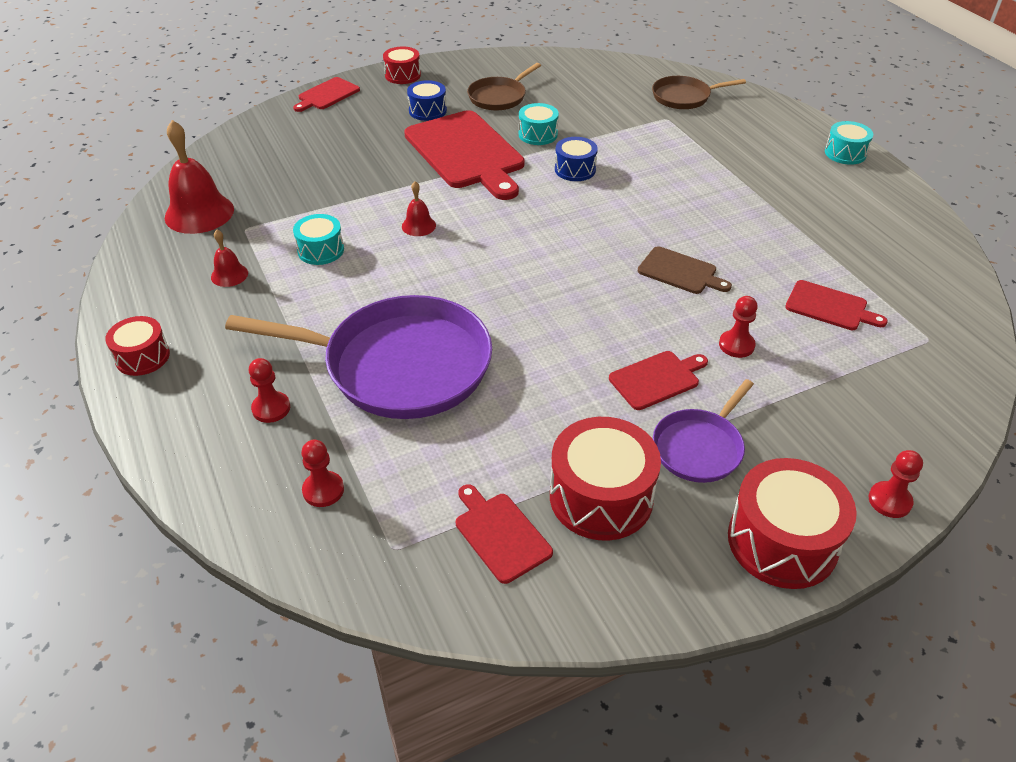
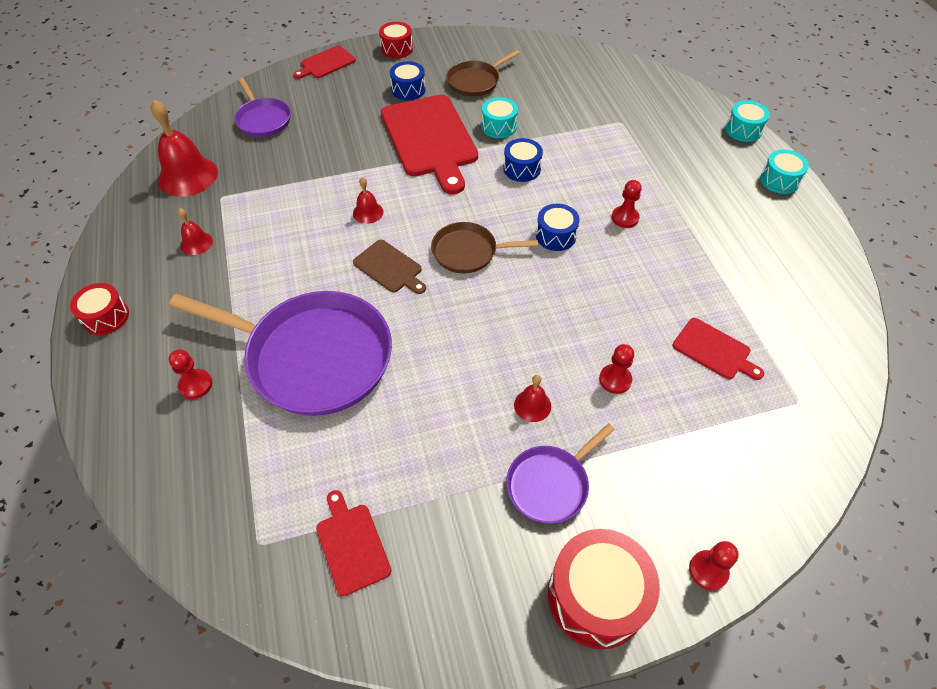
camera: 10 degrees right, 10 degrees up
turquoise drum [293,214,344,265] -> turquoise drum moved to [725,100,770,142]
red pawn [301,440,344,507] -> red pawn moved to [612,180,642,228]
red drum [550,417,661,540] -> none
red cutting board [609,351,708,410] -> red bell [514,375,551,422]
brown cutting board [638,246,732,294] -> brown cutting board moved to [353,240,426,294]
brown pan [652,76,746,109] -> brown pan moved to [431,222,538,273]
none -> purple pan [234,78,291,137]
none -> blue drum [536,204,580,251]

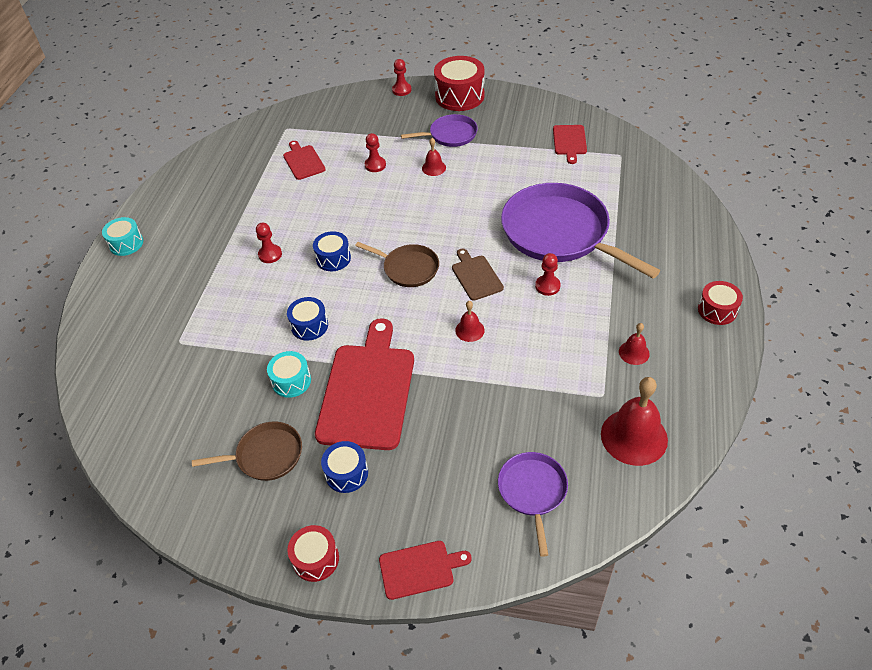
camera: 150 degrees left, 5 degrees down
red pawn [169,349,212,399] -> red pawn moved to [535,253,561,296]
turquoise drum [725,100,770,142] -> none

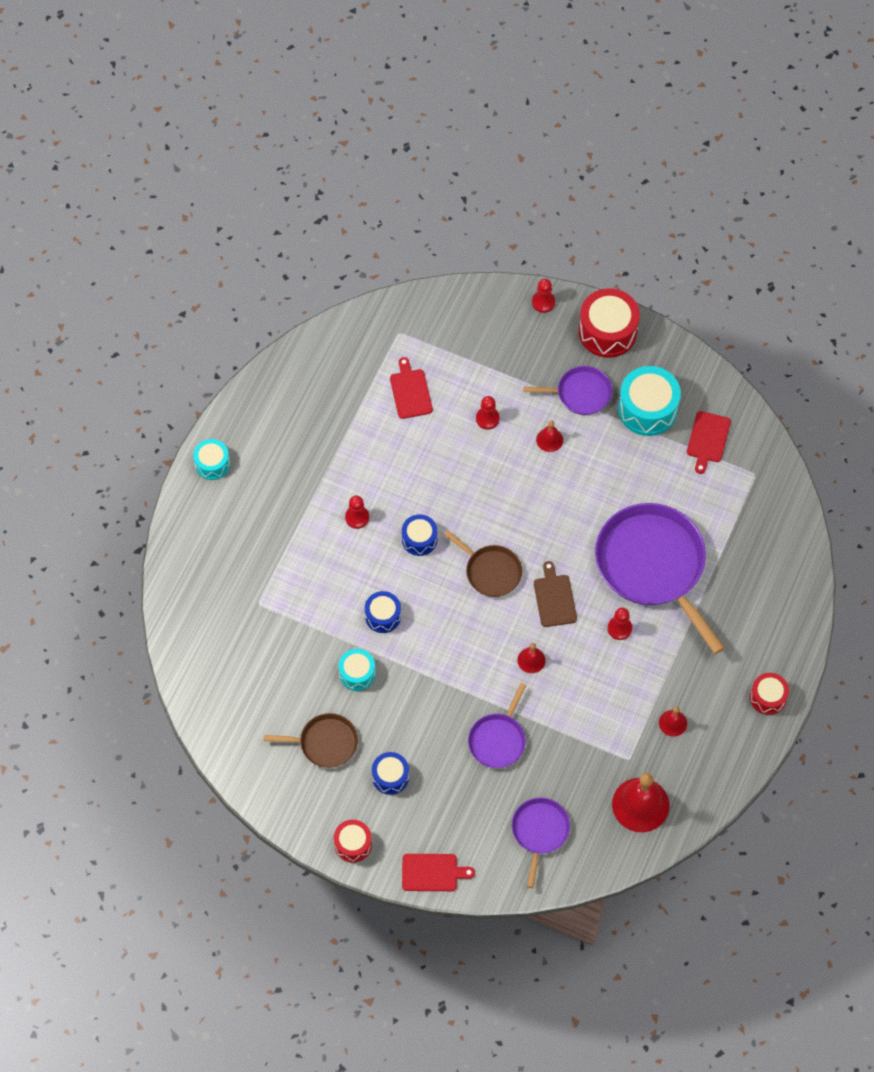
camera: 10 degrees right, 15 degrees up
red cutting board [315,318,414,450] -> none
none -> purple pan [468,683,526,768]
none -> turquoise drum [618,366,681,436]

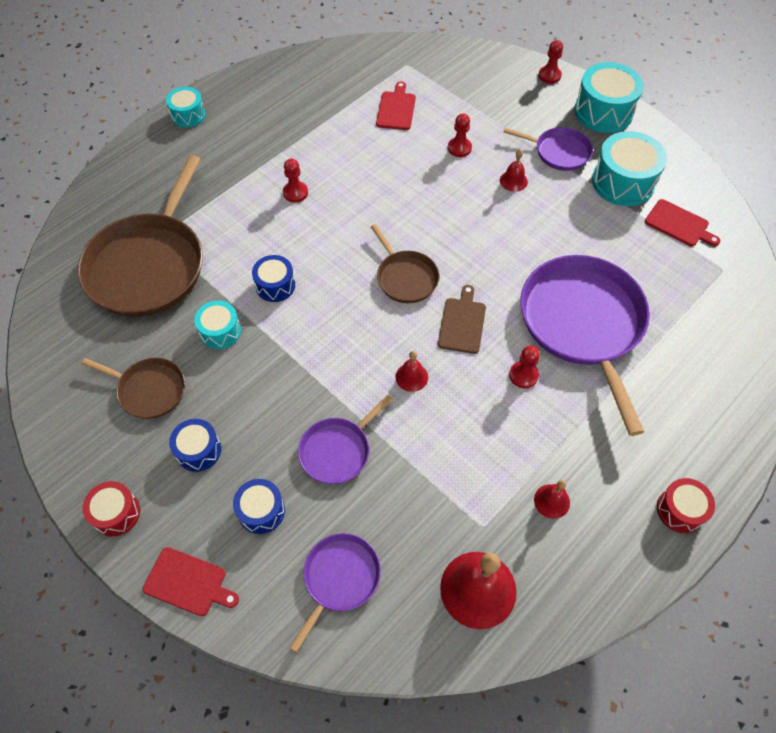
camera: 20 degrees right, 5 degrees down
blue drum [402,514,437,556] -> blue drum moved to [233,479,285,534]
red drum [579,288,640,358] -> turquoise drum [574,62,644,133]
red cutting board [687,411,731,474] -> red cutting board turned 90 degrees counterclockwise [645,199,720,246]
none -> brown pan [77,155,203,317]

